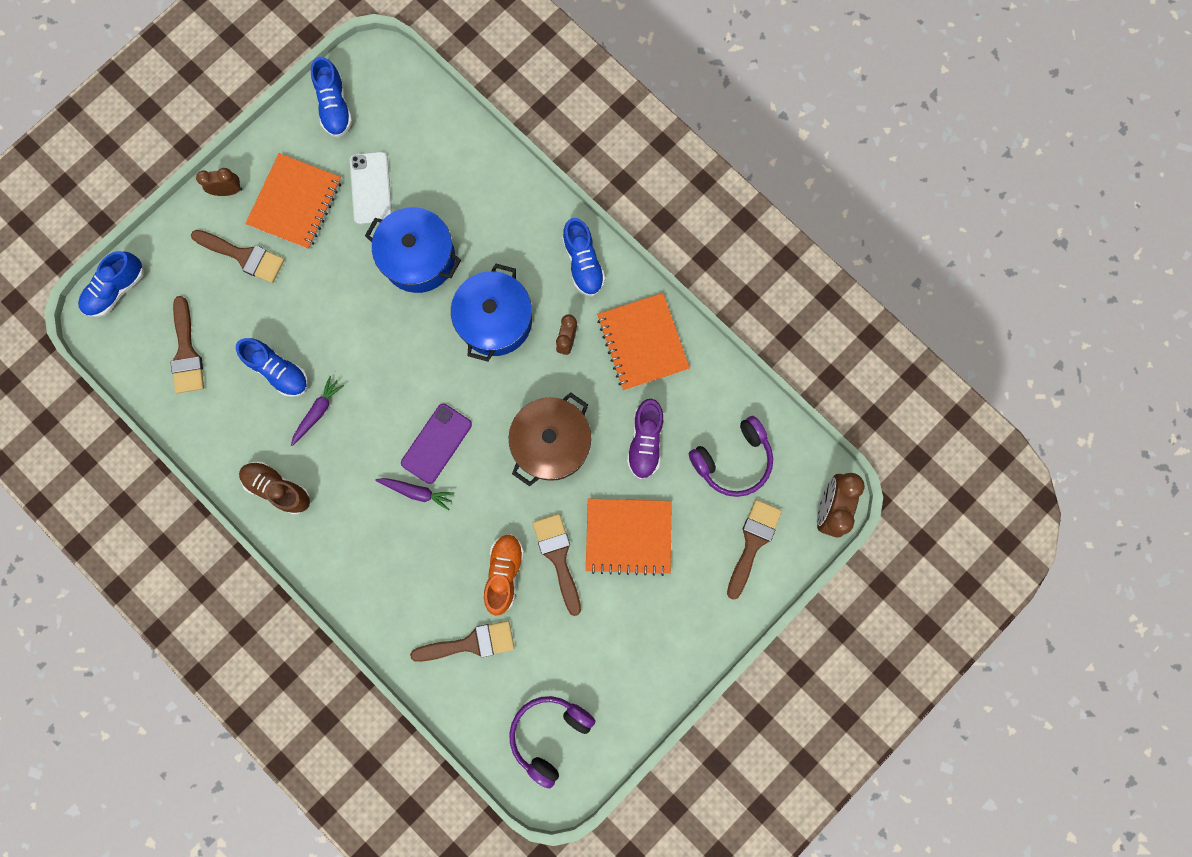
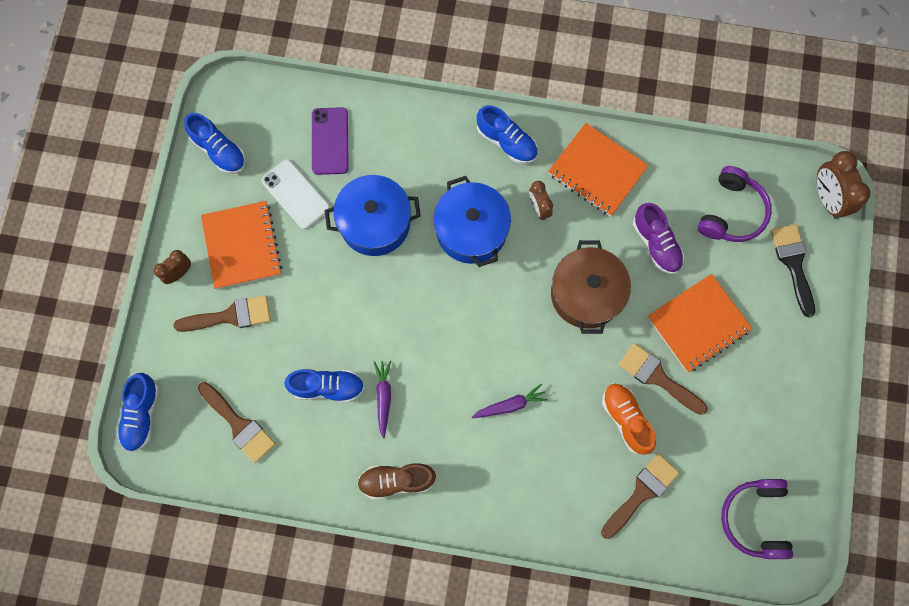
camera: 35 degrees left, 5 degrees down
purple phone [401,404,472,484] -> purple phone moved to [312,107,349,175]
brown brush [727,499,782,600] -> black brush [771,224,815,317]

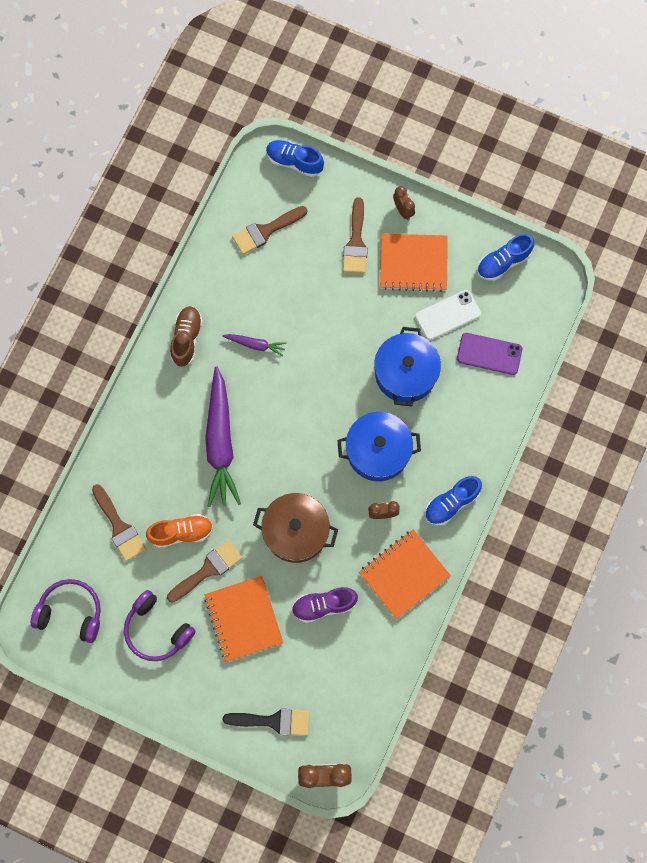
camera: 105 degrees right, 0 degrees up
blue shoe [284,369,364,403] -> none
purple carrot [472,384,548,418] -> purple carrot [205,367,241,507], size x2.17
purple headphones [698,166,772,242] -> purple headphones moved to [124,590,196,661]

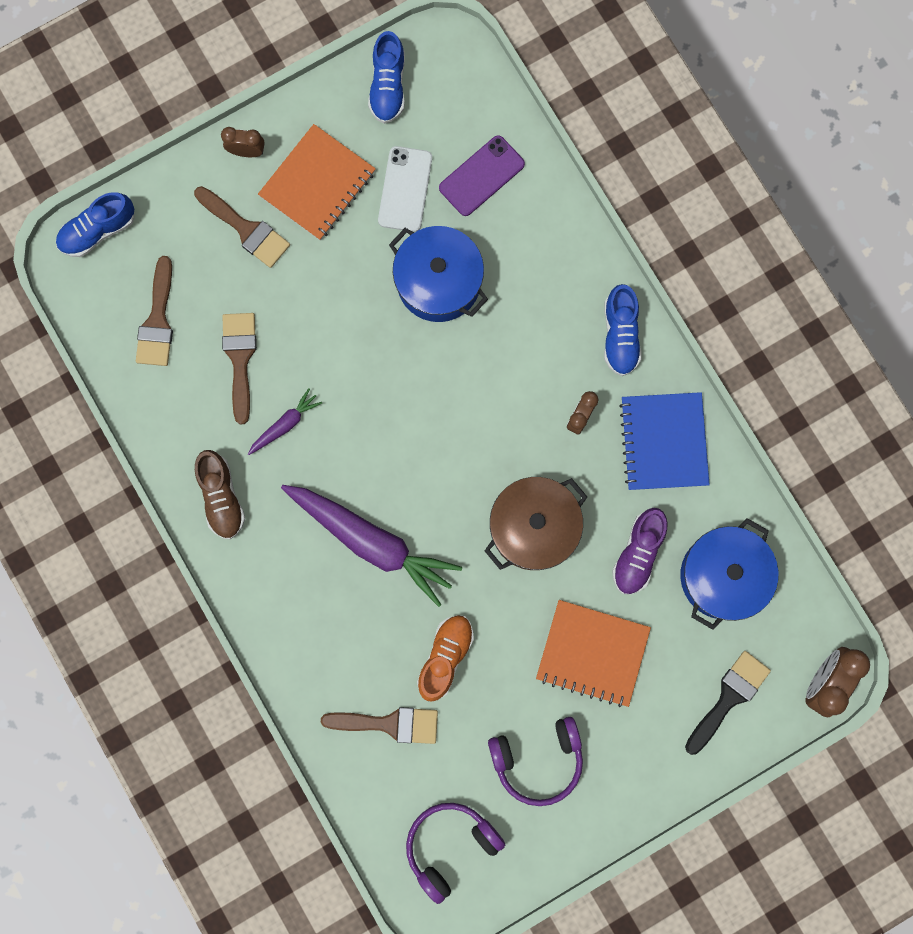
camera: 55 degrees left, 5 degrees up
brown brush [167,540,242,603] -> brown brush moved to [222,313,257,424]
brown shoe [170,306,203,367] -> brown shoe turned 150 degrees counterclockwise [195,450,245,539]
blue pot [337,412,421,481] -> blue pot moved to [680,518,778,630]
orange notebook [359,529,451,619] -> blue notebook [619,392,710,490]

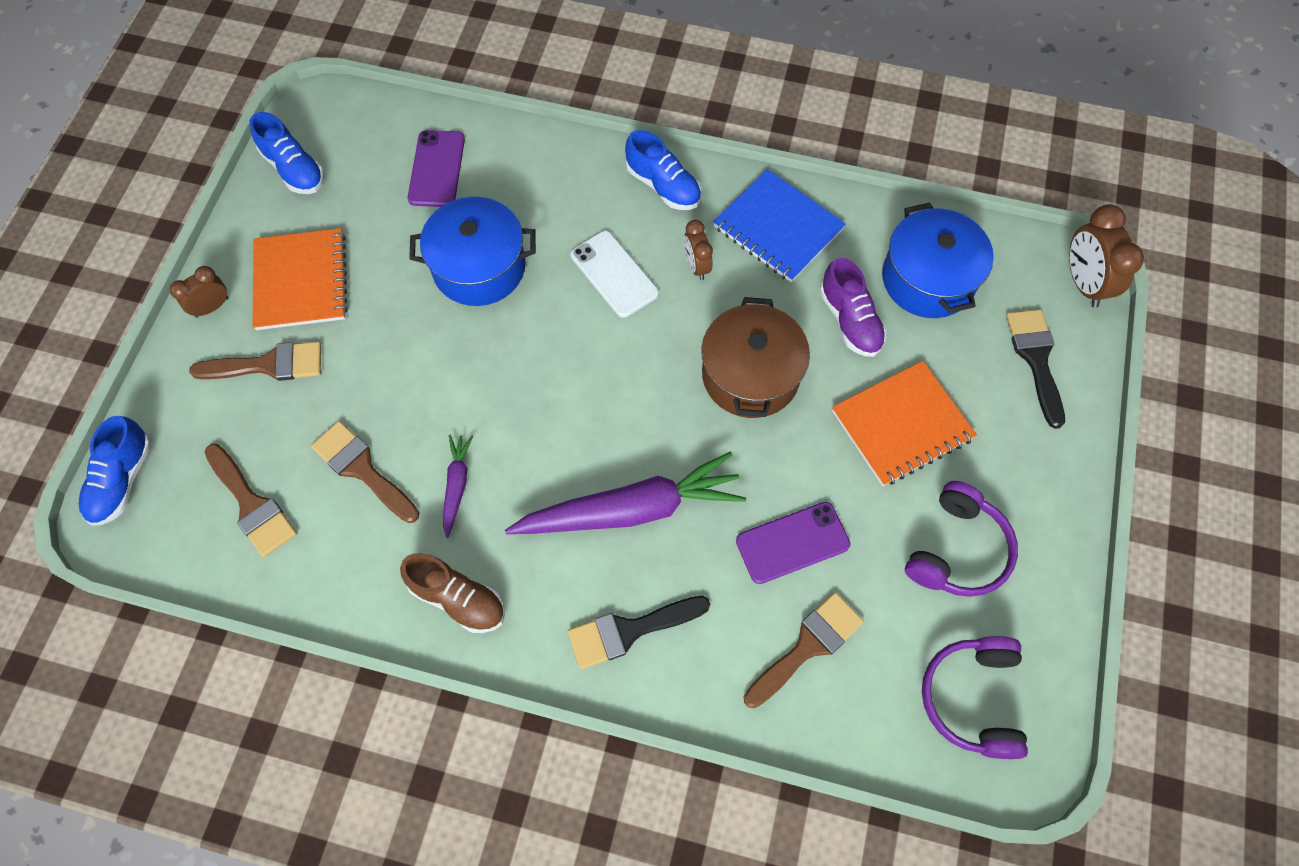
camera: 45 degrees left, 15 degrees down
white phone [378,146,432,232] -> white phone moved to [570,231,659,318]
orange shoe [417,615,474,702] -> purple phone [736,502,850,584]
none -> black brush [568,596,710,669]

